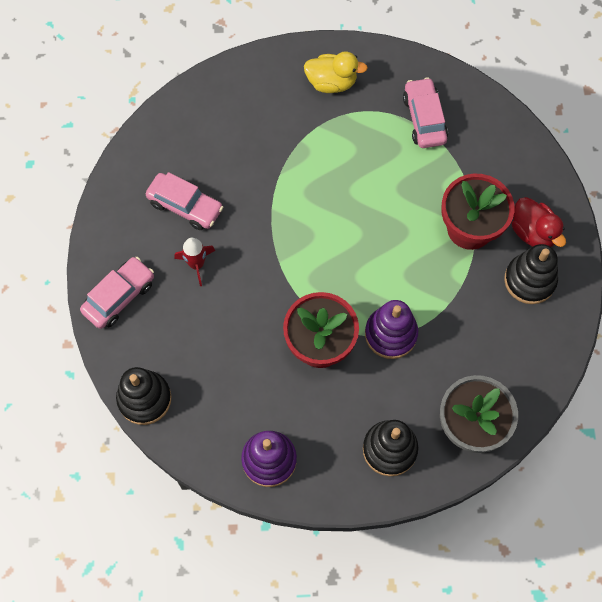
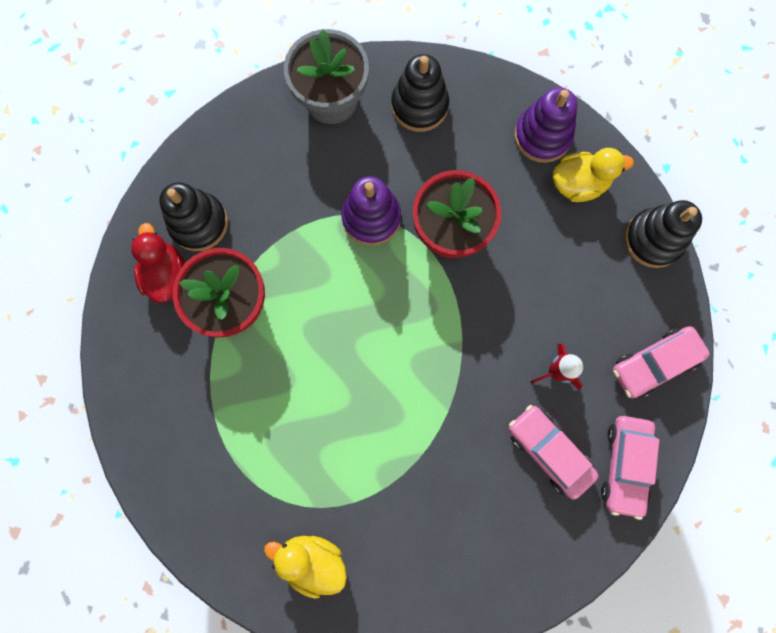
camera: 160 degrees left, 10 degrees up
pink car [403,77,448,148] -> pink car moved to [601,416,659,520]
none -> yellow duck [553,148,634,202]

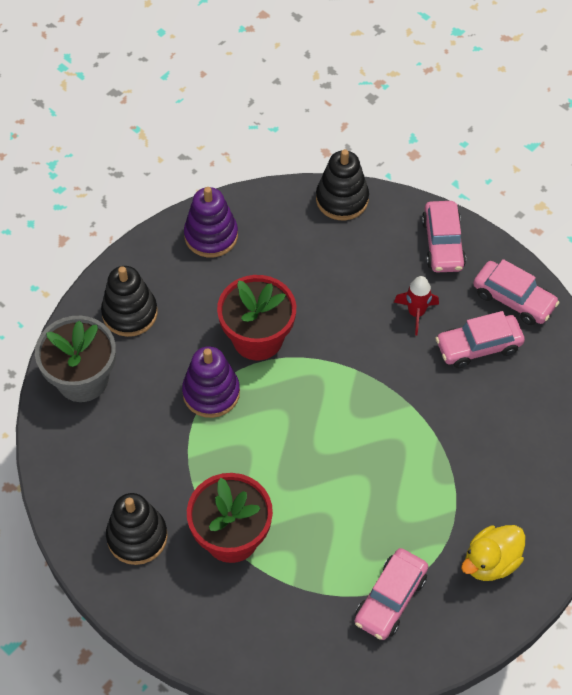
camera: 65 degrees left, 20 degrees down
red duck [131,223,185,303] -> none
yellow duck [553,148,634,202] -> none
none -> pink car [355,548,428,640]

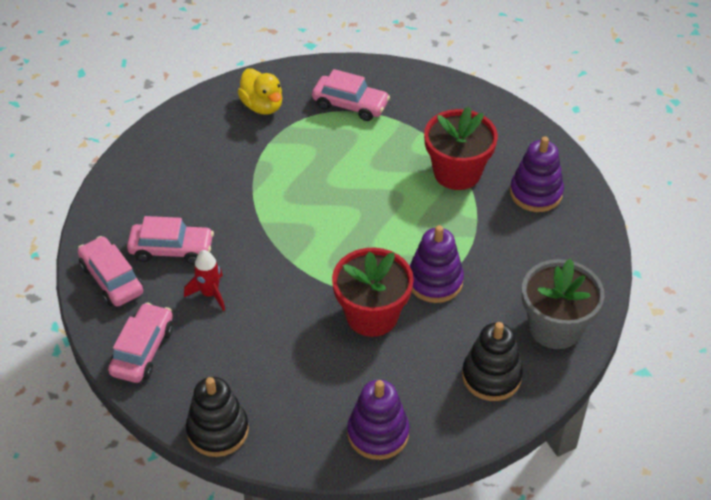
camera: 160 degrees left, 10 degrees down
black stacking toy [106,493,168,565] -> purple stacking toy [510,136,564,212]
pink car [355,548,428,640] -> pink car turned 60 degrees clockwise [312,69,390,121]
yellow duck [461,525,526,581] -> yellow duck turned 75 degrees clockwise [238,69,282,115]

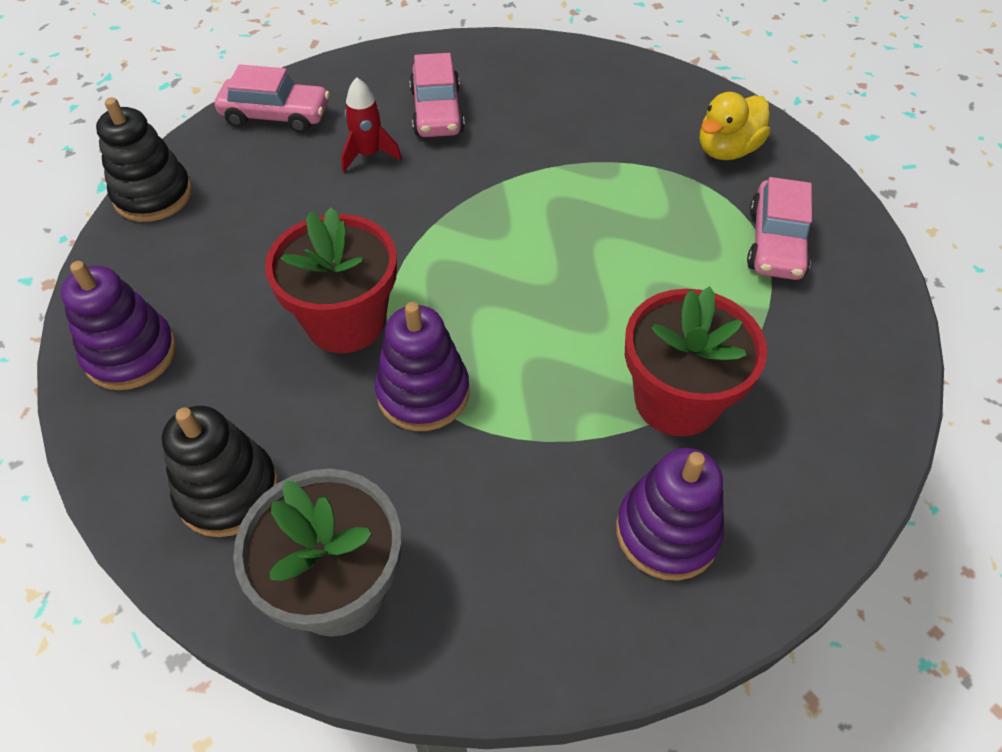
camera: 80 degrees right, 5 degrees up
pink car [78,236,143,307] -> none

